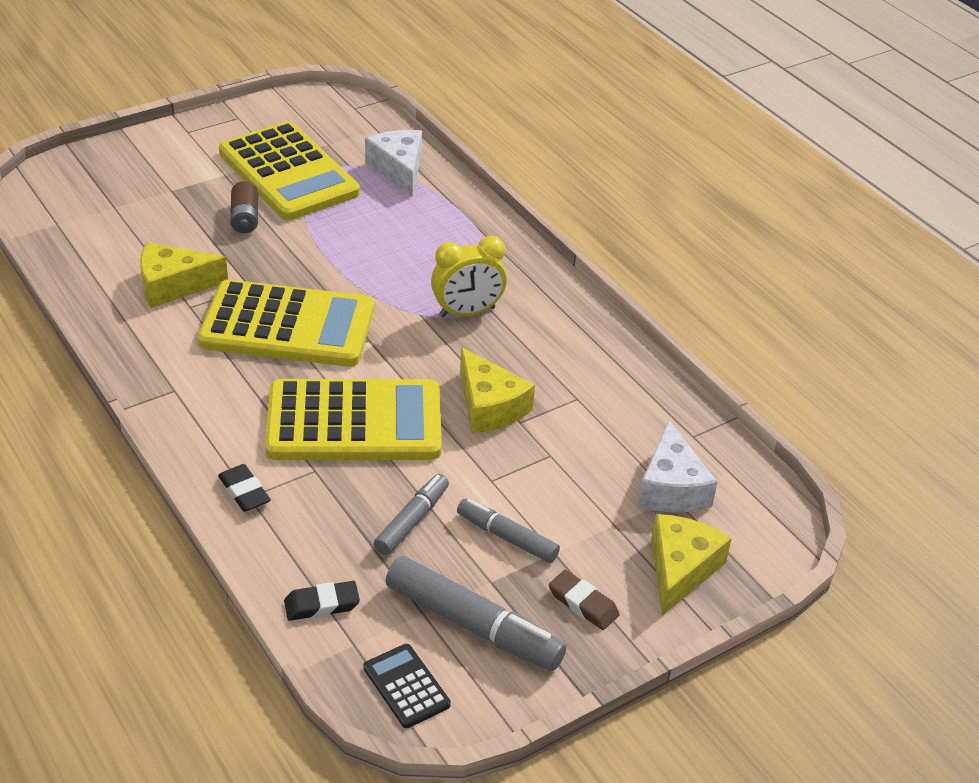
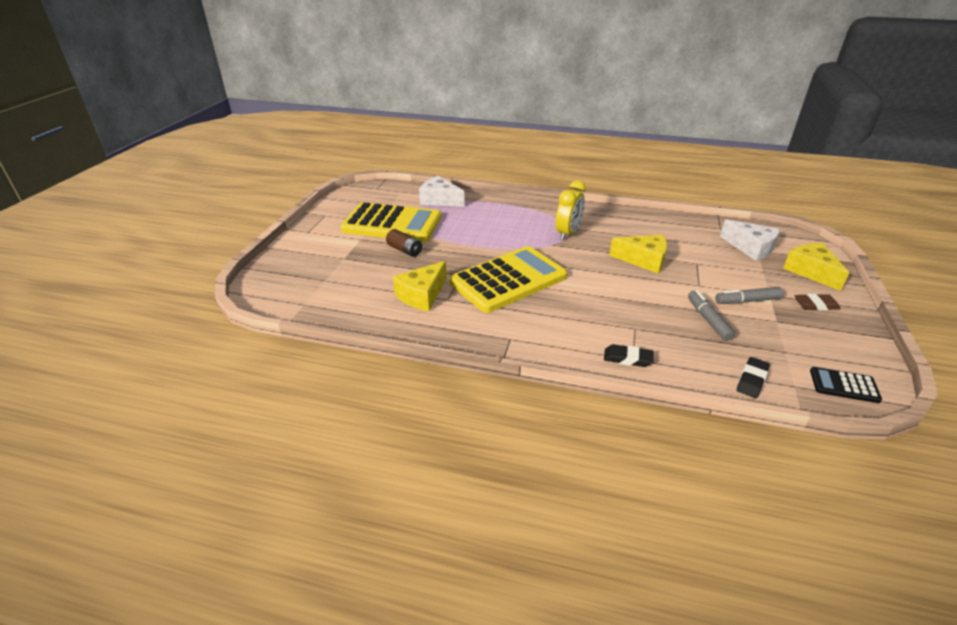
camera: 40 degrees left, 5 degrees down
yellow calculator [265,379,442,460] -> none
grey marker [386,556,566,671] -> none

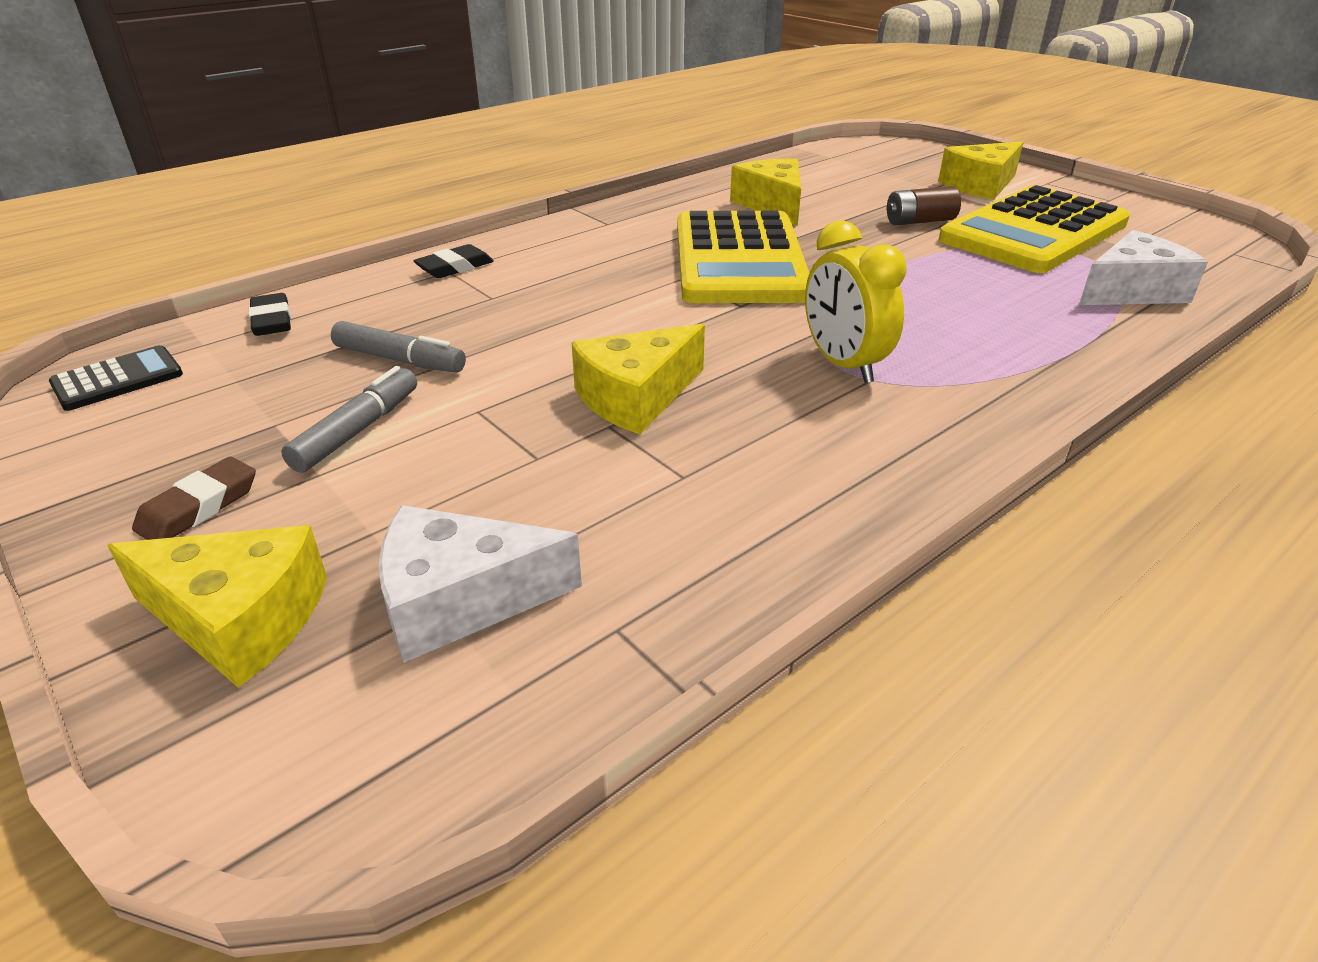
camera: 125 degrees right, 0 degrees up
none -> yellow cheese [938,141,1023,200]

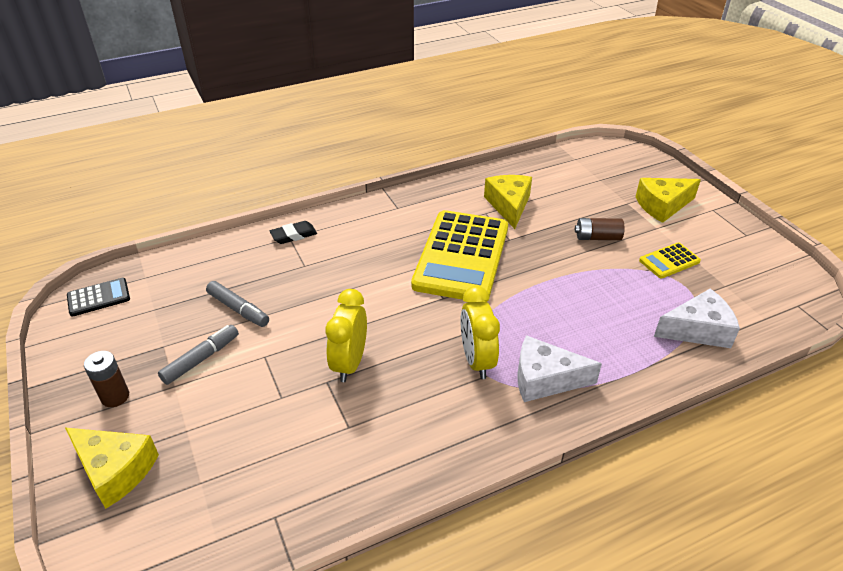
camera: 15 degrees right, 5 degrees up
brown eraser [132,457,256,540] -> brown battery [84,351,129,407]
black eraser [249,293,291,336] -> none
white cheese [379,505,582,663] -> white cheese moved to [518,335,602,402]
yellow cheese [572,324,705,434] -> yellow clock [325,289,367,382]
yellow calculator [939,185,1130,273] -> yellow calculator [639,242,701,278], size x0.43

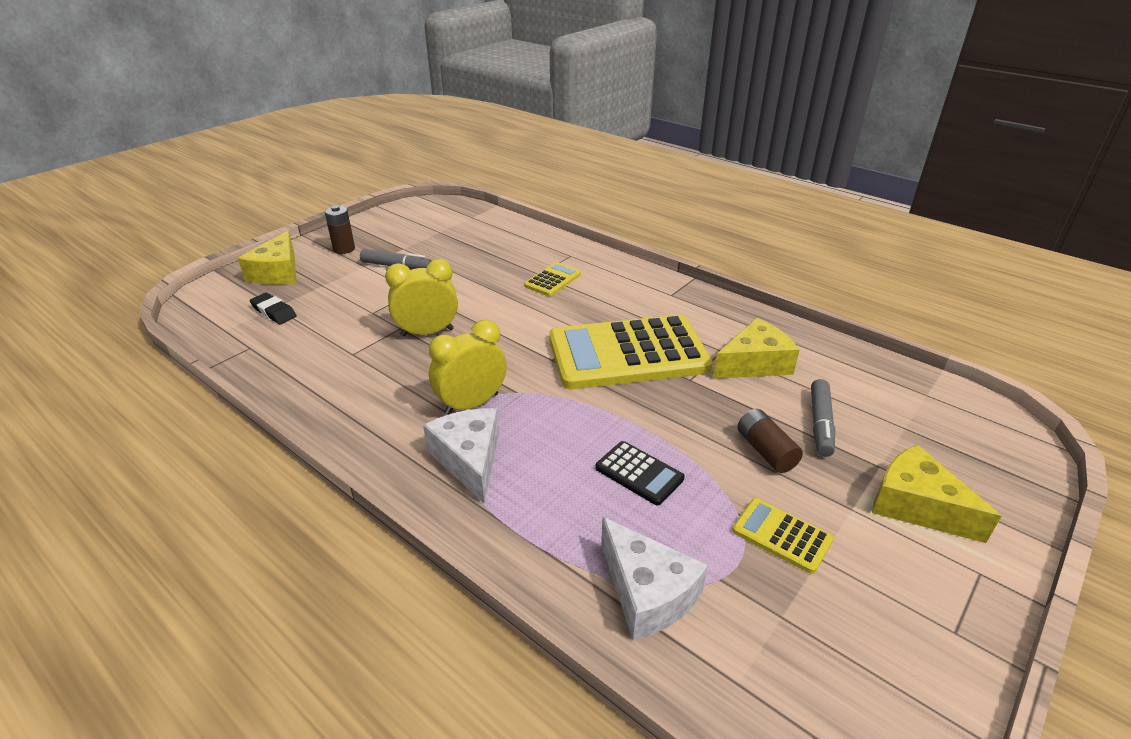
camera: 65 degrees right, 5 degrees down
black calculator [67,278,130,317] -> black calculator moved to [595,441,684,505]
grey marker [206,281,269,327] -> grey marker moved to [811,379,835,457]
black eraser [270,221,317,244] -> black eraser moved to [250,293,297,324]
none -> yellow calculator [524,262,581,296]

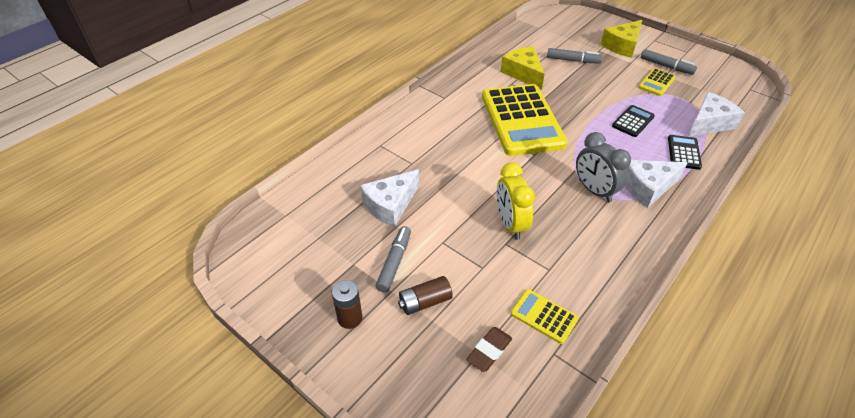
camera: 90 degrees left, 10 degrees up
yellow cheese [238,231,296,285] -> none
black eraser [250,293,297,324] -> brown eraser [466,327,512,372]
yellow clock [429,320,507,415] -> grey clock [576,132,631,202]
yellow calculator [524,262,581,296] -> yellow calculator moved to [511,289,579,344]
brown battery [737,409,803,473] -> brown battery moved to [398,276,453,315]
none -> white cheese [360,169,419,227]
none -> grey marker [641,49,697,75]
none -> black calculator [668,135,702,170]

